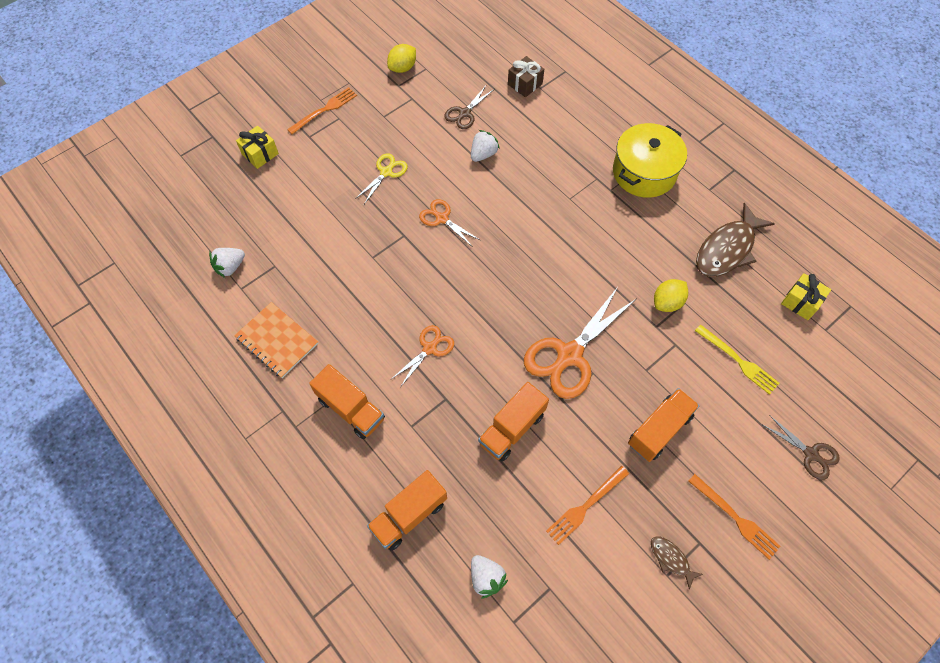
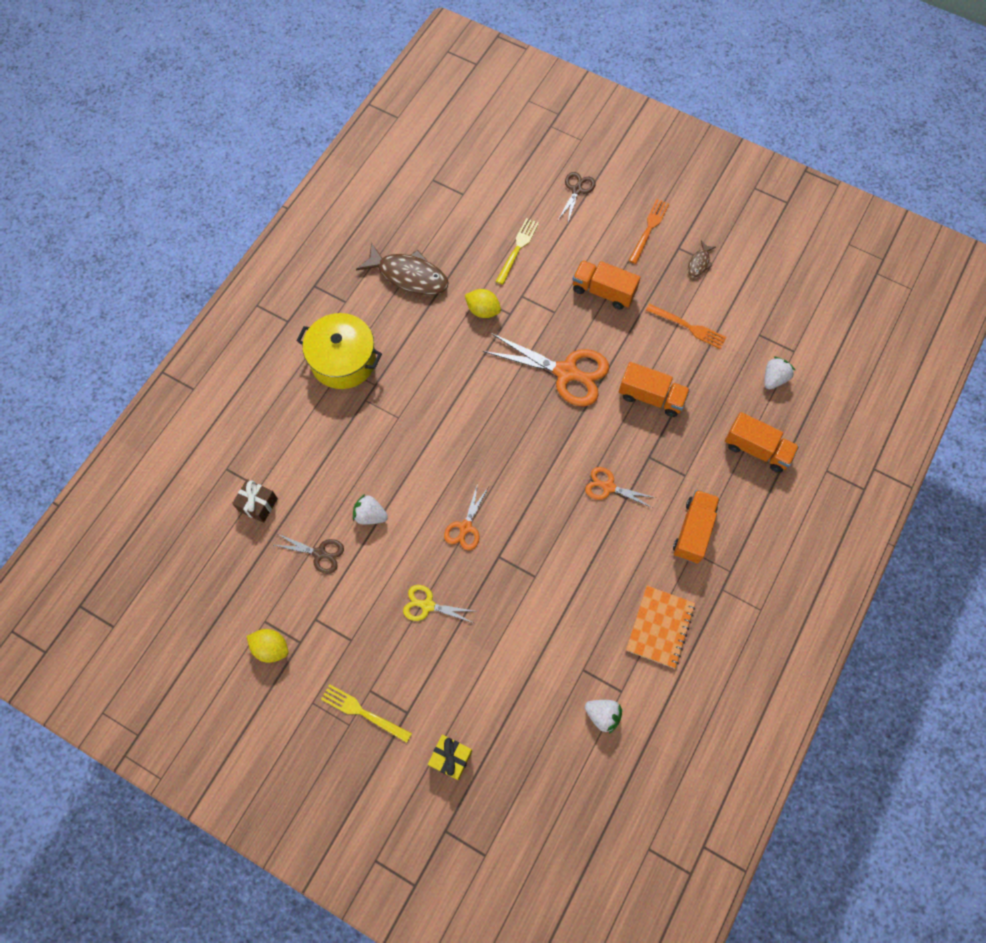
camera: 110 degrees left, 5 degrees up
orange fork [287,87,357,134] -> yellow fork [321,684,412,743]
yellow gift [781,273,831,320] -> none

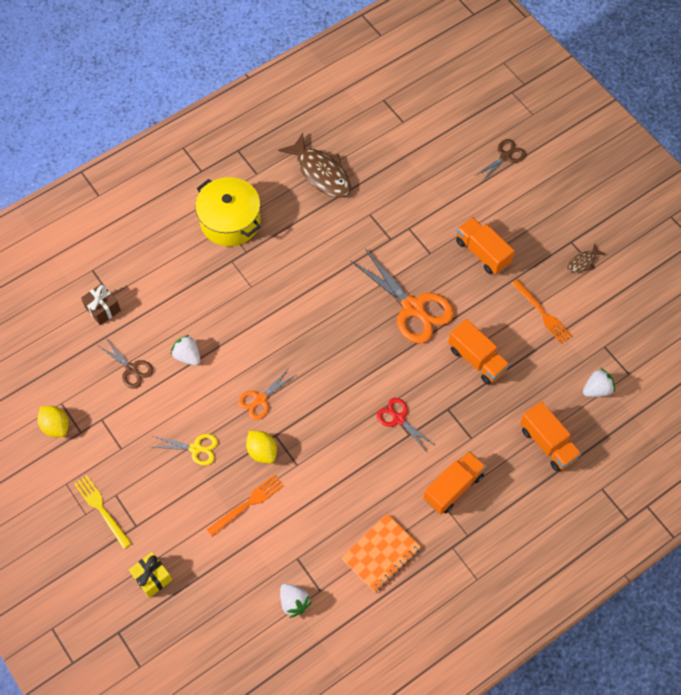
camera: 25 degrees right, 5 degrees down
yellow scissors [403,585,474,623] -> yellow scissors turned 150 degrees clockwise [153,434,218,465]
yellow lemon [465,289,501,318] -> yellow lemon moved to [246,431,277,463]
yellow fork [496,218,539,285] -> none
orange scissors [585,467,656,508] -> red scissors [377,398,436,451]
orange fork [629,199,669,264] -> orange fork moved to [207,475,284,536]

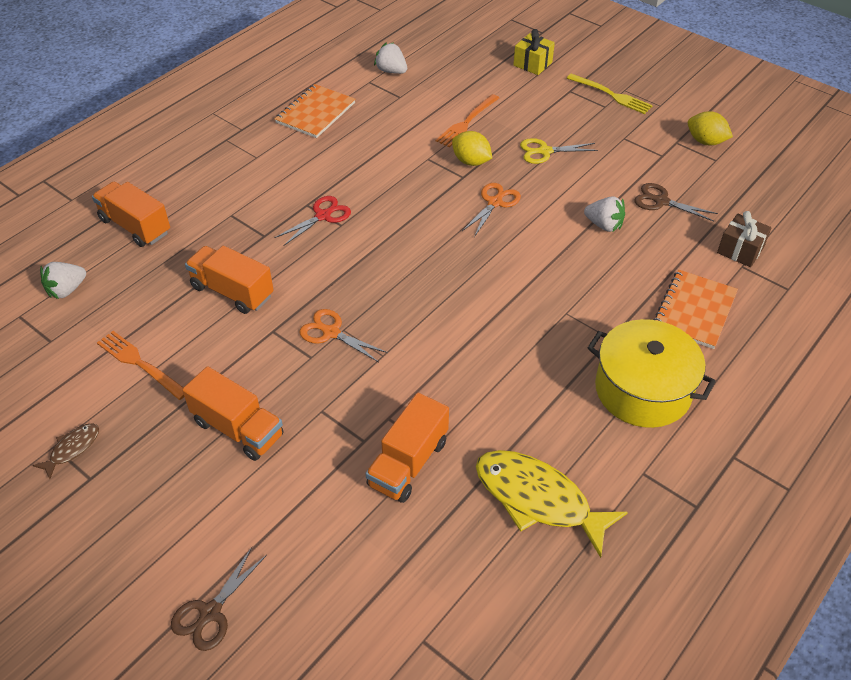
camera: 165 degrees right, 15 degrees down
brown fish [278,133,351,198] -> yellow fish [476,450,628,558]
orange scissors [351,249,454,343] -> orange scissors [299,309,388,362], size x0.53
red scissors [377,398,436,451] -> red scissors turned 75 degrees counterclockwise [274,196,351,246]
orange truck [423,451,486,515] -> orange truck moved to [366,393,449,503]
none -> orange notebook [653,270,738,349]

